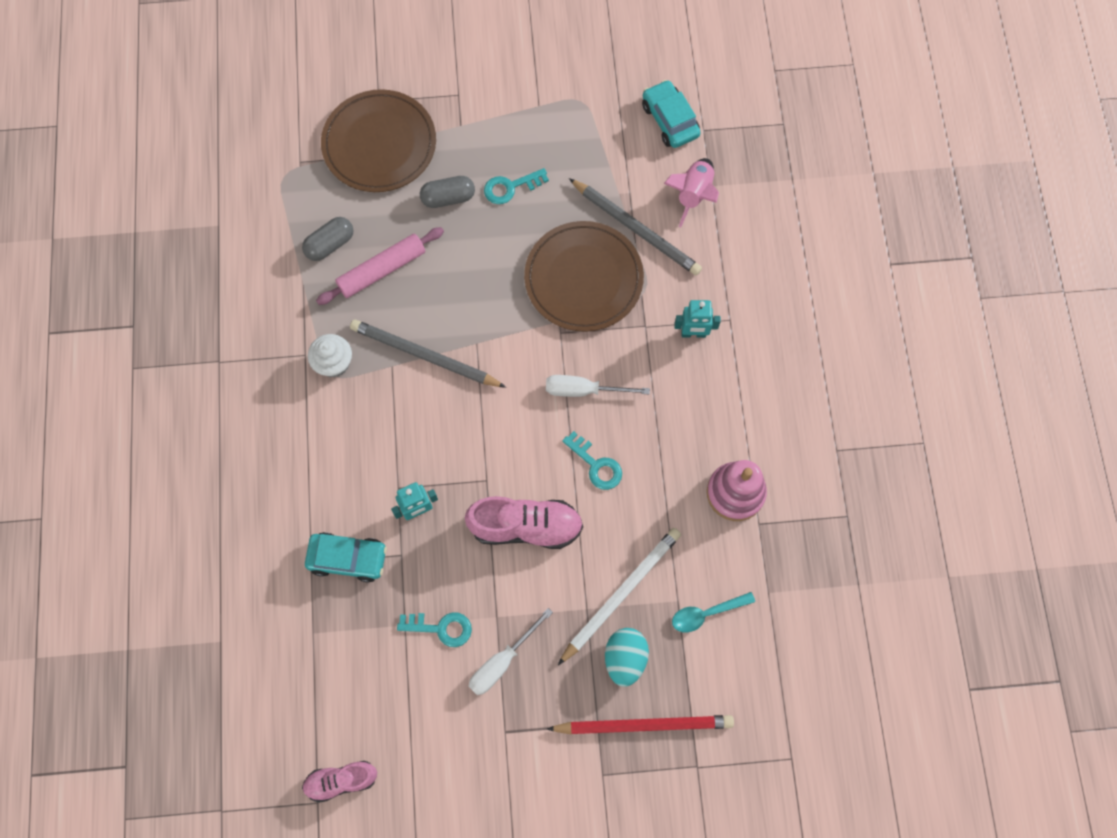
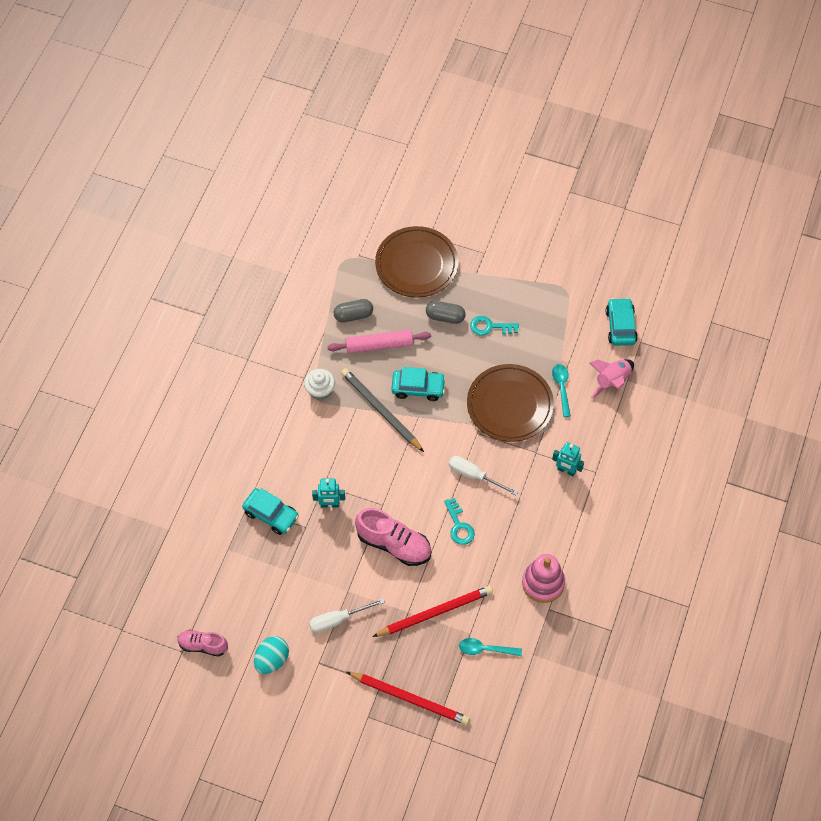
camera: 25 degrees right, 10 degrees down
turquoise key [397,612,472,647] -> none
white pencil [558,528,681,665] -> red pencil [372,586,493,637]
grey pencil [569,178,702,276] -> turquoise spoon [552,364,571,417]
turquoise egg [605,628,649,687] -> turquoise egg moved to [254,636,289,674]
none -> turquoise car [391,367,446,401]

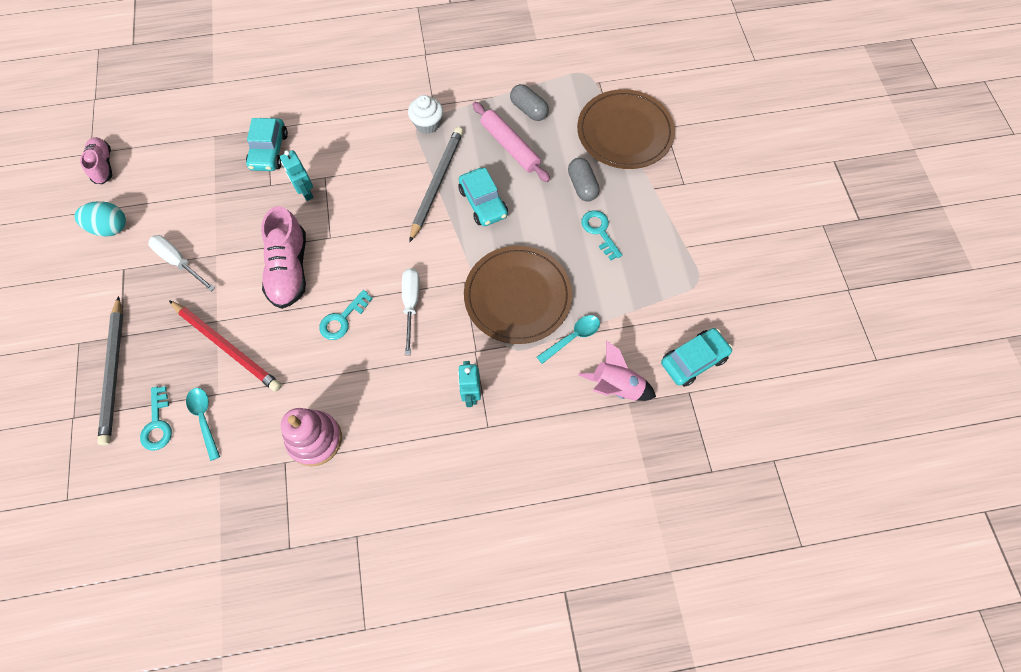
camera: 60 degrees right, 5 degrees up
red pencil [346,672,470,725] -> grey pencil [97,296,123,446]
none -> turquoise key [140,386,172,451]

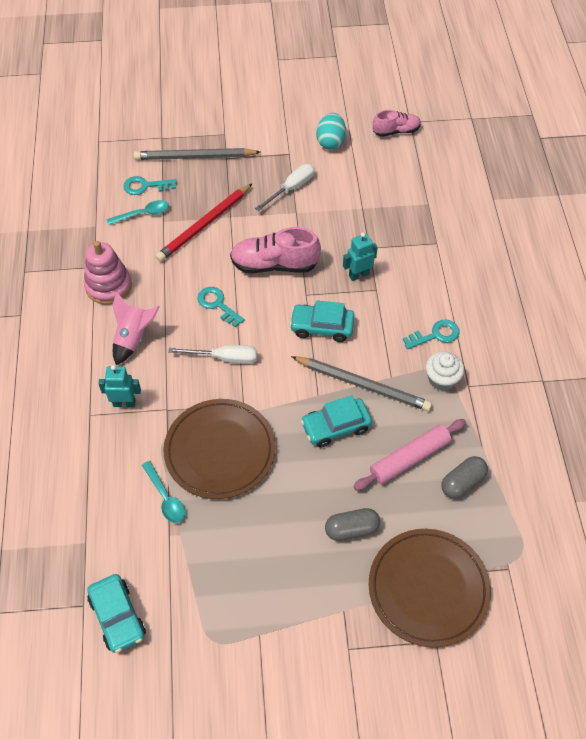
camera: 95 degrees right, 10 degrees down
turquoise car [246,118,288,171] -> turquoise car moved to [289,300,355,342]
pink rocket [578,341,656,401] -> pink rocket moved to [112,291,160,365]
turquoise key [581,210,622,260] -> turquoise key moved to [403,320,459,349]

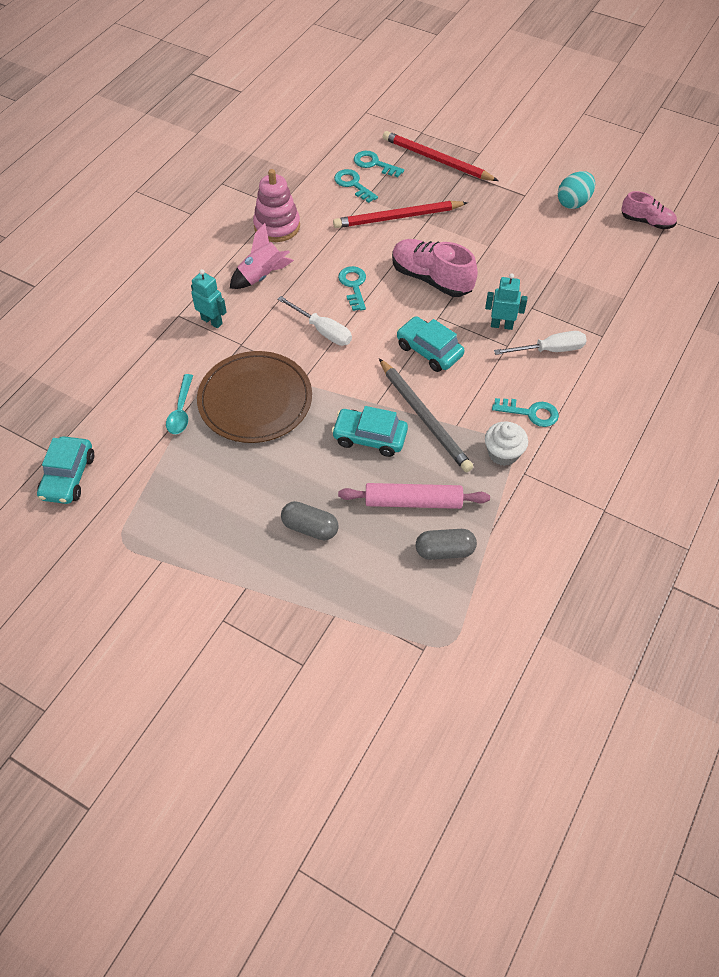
camera: 35 degrees right, 0 degrees up
turquoise spoon [107,200,169,225] -> turquoise key [334,169,378,203]
grey pencil [134,148,260,160] -> red pencil [383,131,498,181]
white screwdriver [255,164,315,211] -> white screwdriver moved to [494,331,587,355]
brown plate [368,529,491,647] -> none

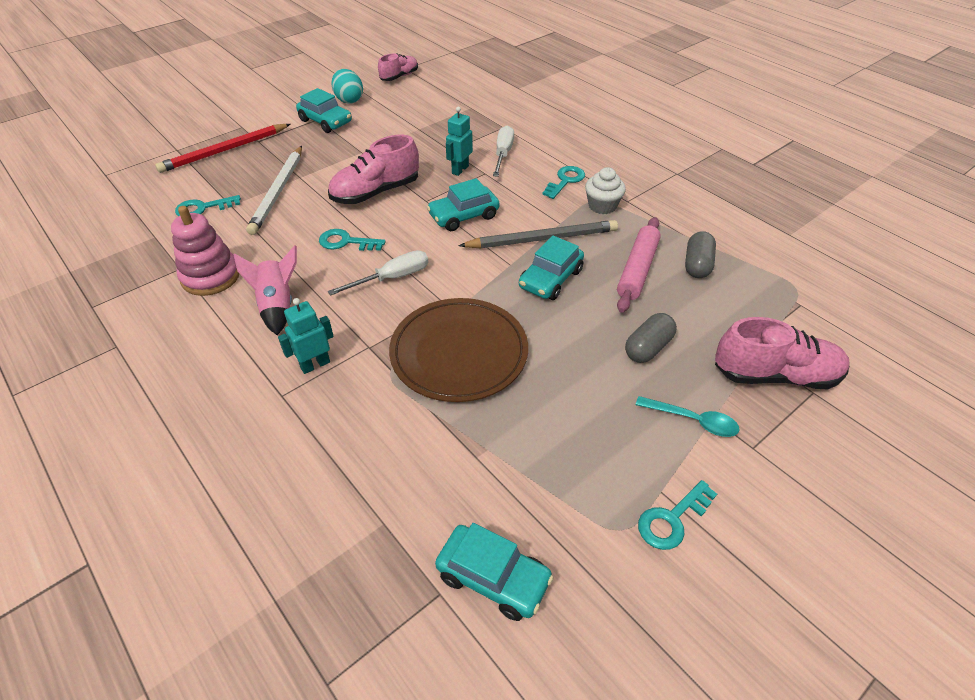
camera: 70 degrees left, 10 degrees down
turquoise spoon [166,374,193,434] -> turquoise spoon moved to [636,396,740,437]
red pencil [333,201,468,228] -> white pencil [246,146,302,235]
turquoise key [354,151,404,177] -> turquoise key moved to [638,480,717,550]
none -> turquoise car [296,88,352,133]
none -> pink shoe [715,317,850,389]

